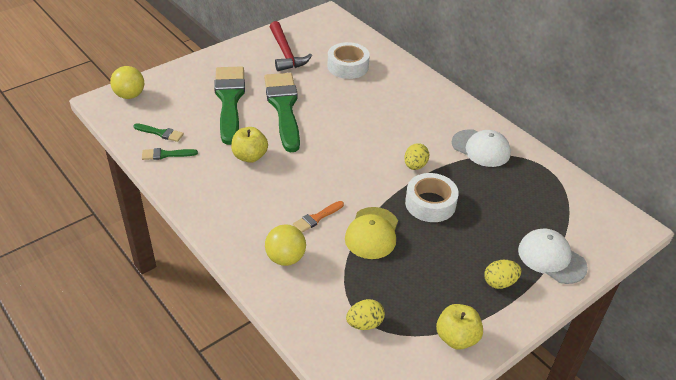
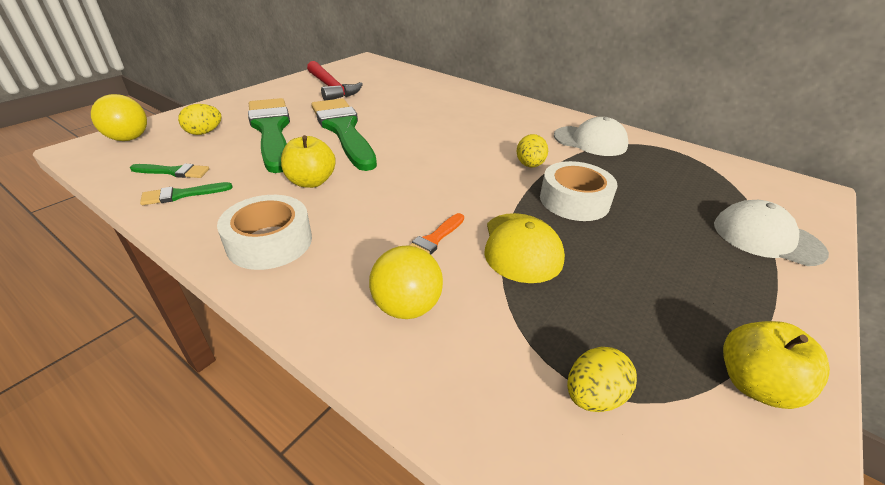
camera: 15 degrees left, 5 degrees down
white tape [328,42,370,79] -> white tape moved to [217,195,312,270]
yellow egg [484,260,521,289] -> yellow egg moved to [178,104,222,135]

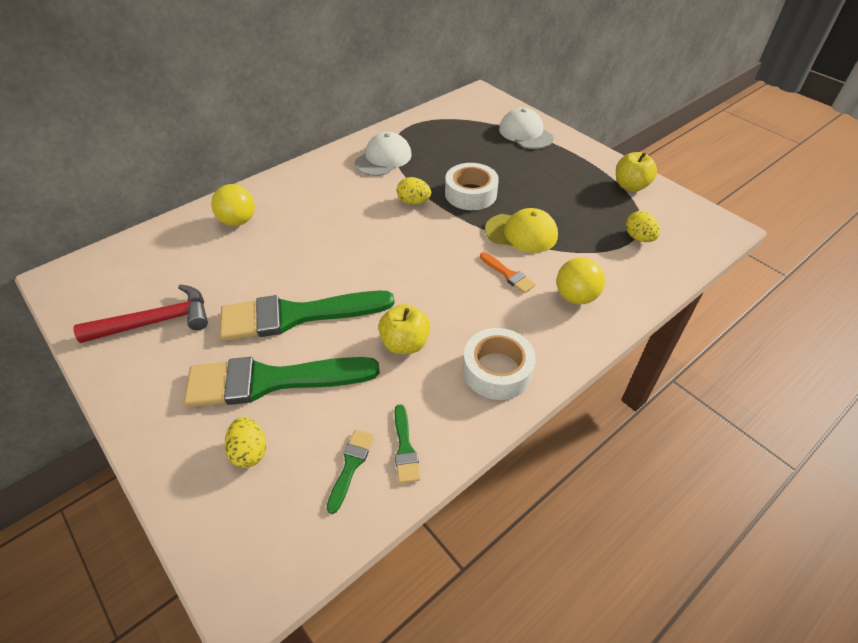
camera: 75 degrees left, 10 degrees up
yellow ball [91,94,147,141] -> yellow ball moved to [211,184,255,226]
white cap [714,200,829,266] -> white cap turned 105 degrees clockwise [499,108,554,149]

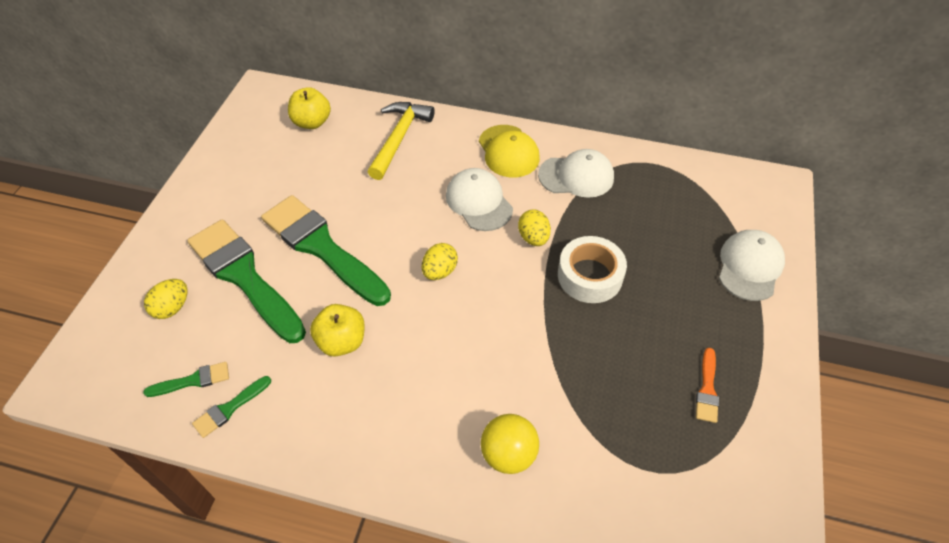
camera: 55 degrees right, 5 degrees up
red hammer [73,284,208,343] -> none
yellow ball [211,184,255,226] -> yellow hammer [368,102,435,180]
white tape [463,328,536,400] -> none
orange brush [480,252,536,293] -> orange brush moved to [696,348,719,423]
yellow cap [485,208,558,253] -> yellow cap moved to [479,125,540,178]
yellow apple [616,152,657,192] -> yellow apple moved to [288,87,331,129]
yellow egg [626,211,660,242] -> yellow egg moved to [422,243,458,280]
none -> white cap [446,168,513,231]

